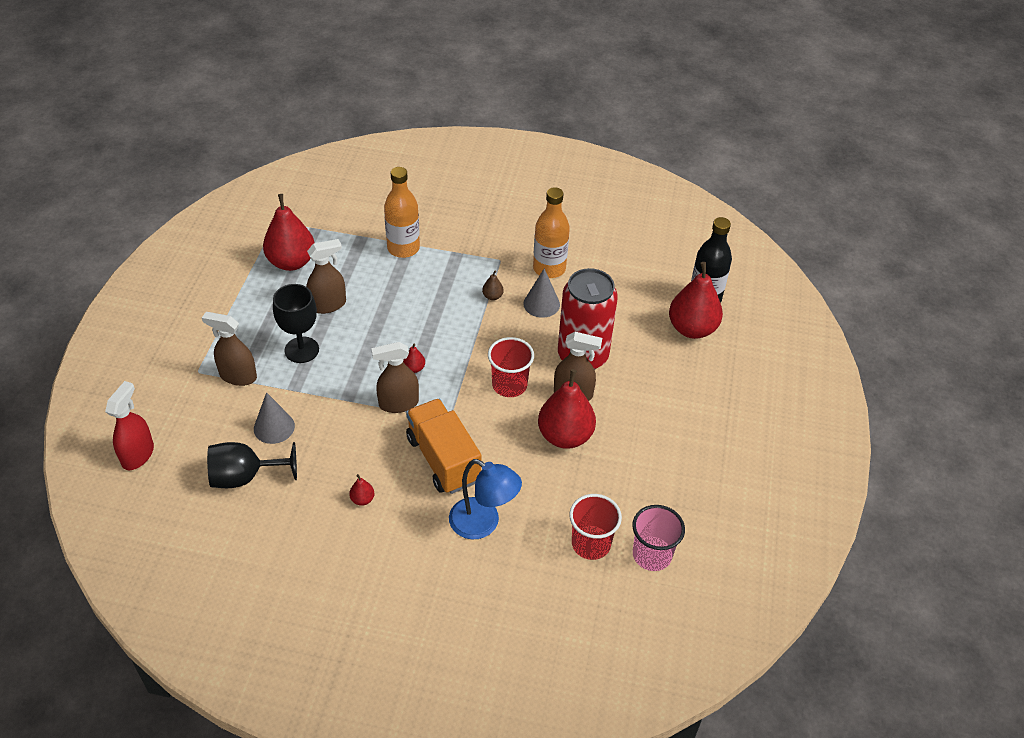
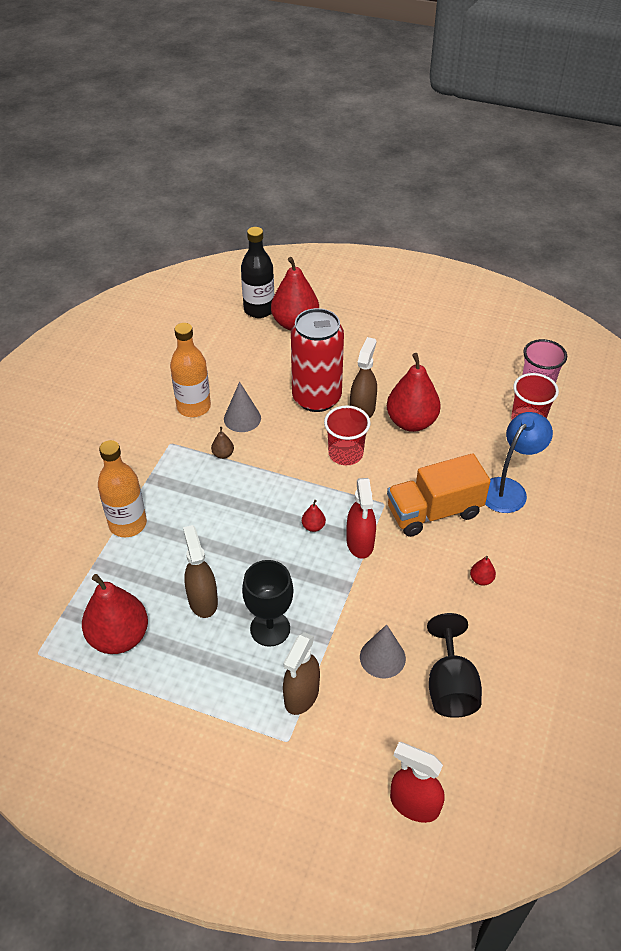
camera: 80 degrees left, 0 degrees up
brown spray bottle [371,342,419,413] -> red spray bottle [346,478,376,559]

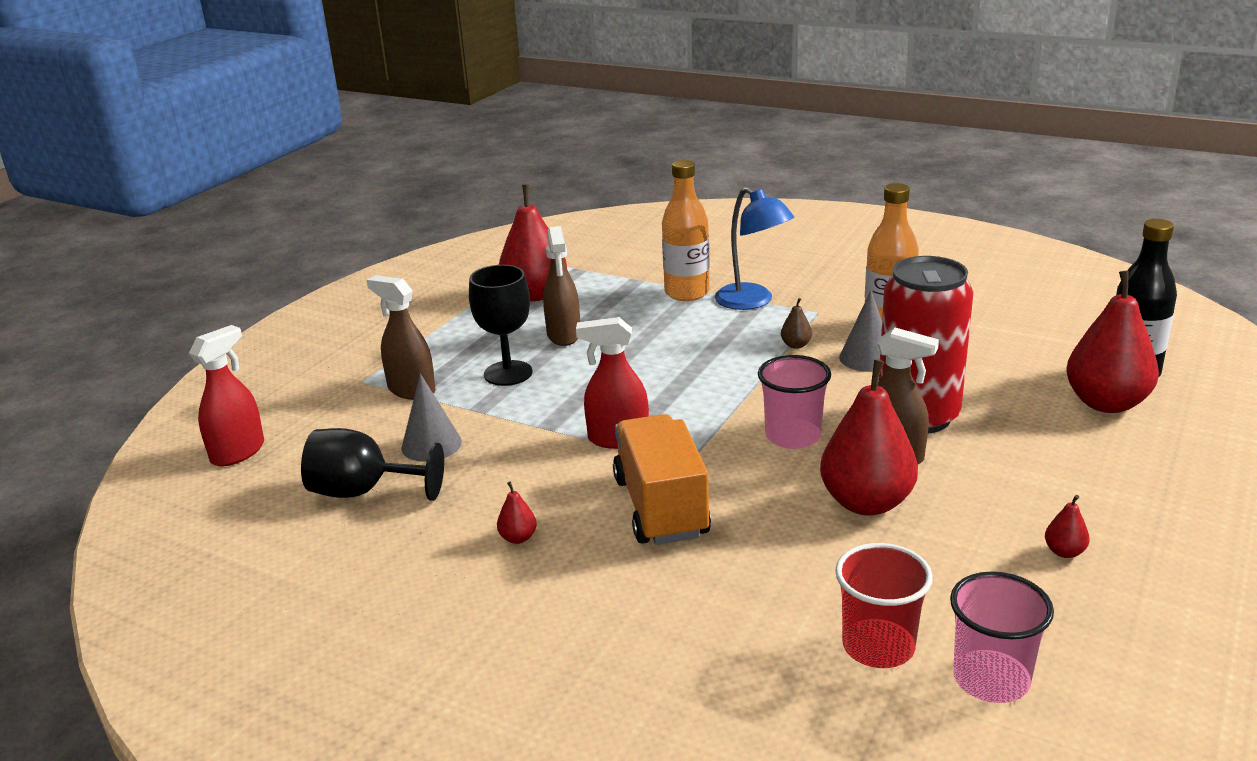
camera: 100 degrees right, 20 degrees down
brown spray bottle [183,525,218,618] -> brown spray bottle turned 90 degrees clockwise [543,226,580,346]
red pear [302,500,326,532] -> red pear moved to [1045,495,1090,558]
red cup [324,405,371,465] -> pink cup [758,355,831,449]
blue lamp [485,412,553,513] -> blue lamp moved to [715,187,794,310]

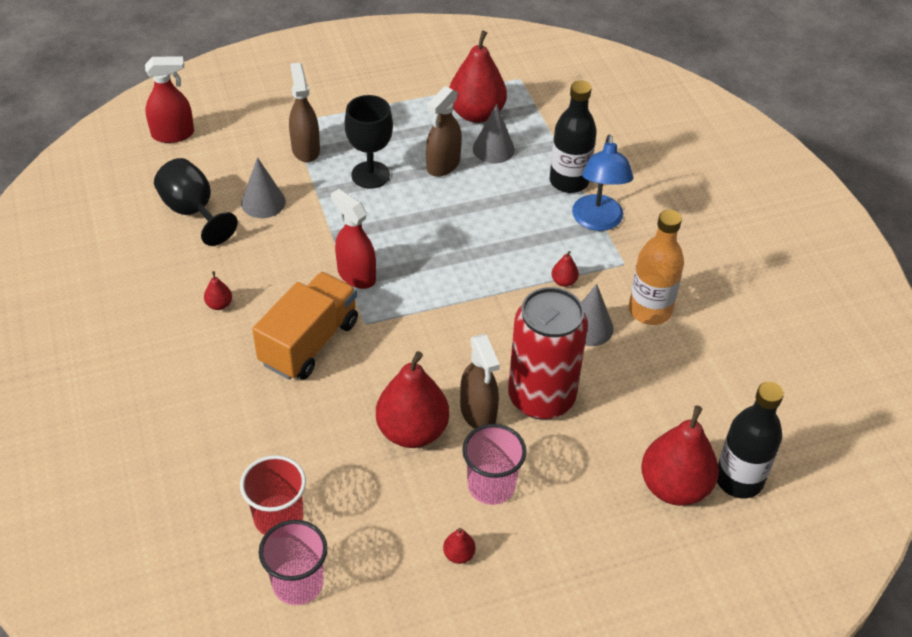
camera: 40 degrees right, 20 degrees up
orange bottle [662,160,710,301] -> black bottle [550,80,597,193]
pink cup [758,355,831,449] -> pink cup moved to [462,424,527,505]
brown pear [781,298,812,349] -> red pear [552,251,579,287]
none -> grey cone [473,104,515,163]

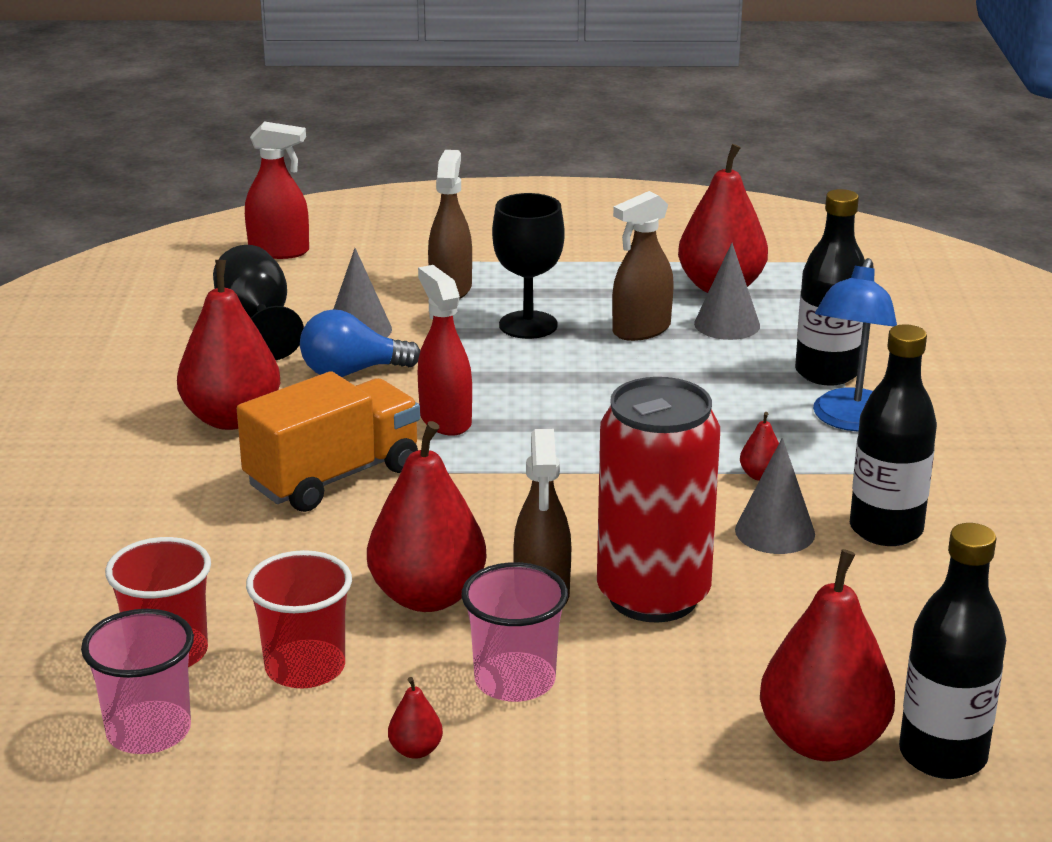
camera: 20 degrees right, 20 degrees down
red pear [204,271,232,310] -> red pear [177,260,280,430], size x2.43
orange bottle [629,210,684,325] -> black bottle [850,324,937,546]
none -> red cup [246,550,352,688]
none -> blue light bulb [300,309,420,377]

